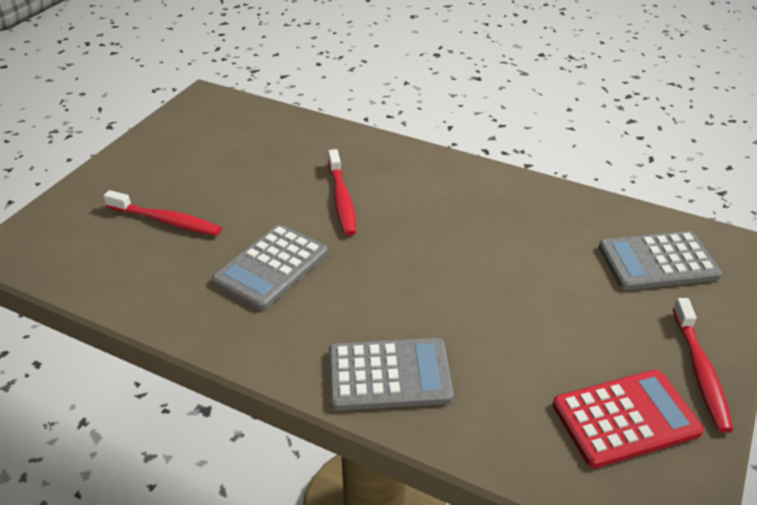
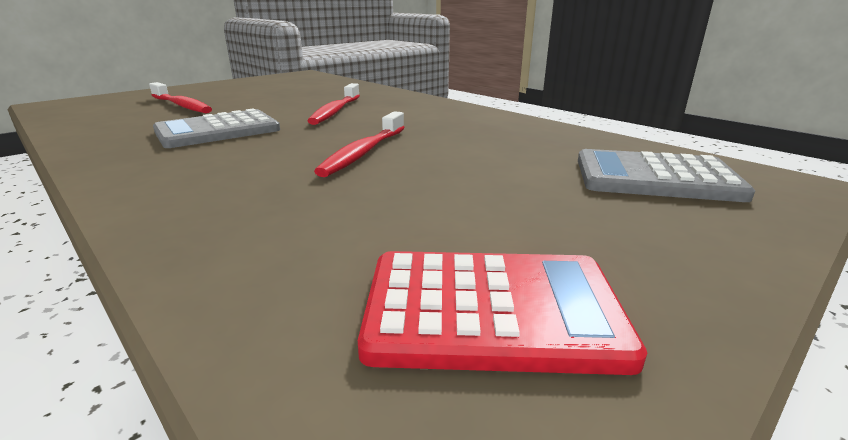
camera: 20 degrees right, 15 degrees down
grey calculator [329,338,453,411] -> none
red toothbrush [673,298,733,433] -> red toothbrush moved to [314,111,405,177]

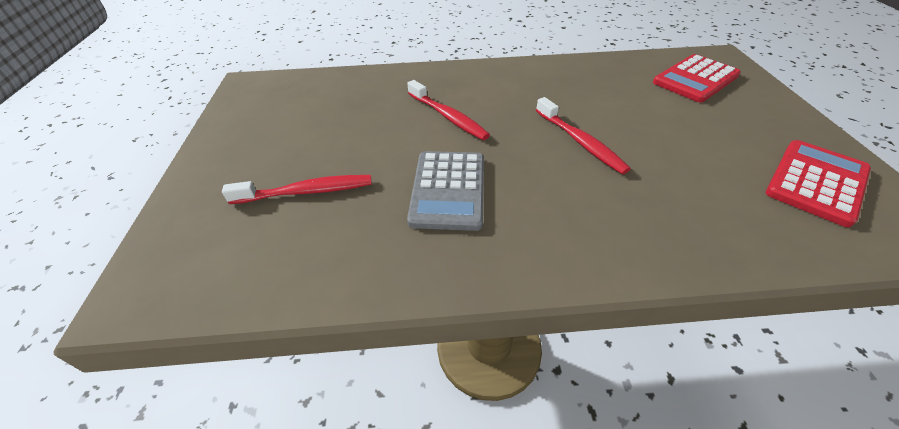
camera: 50 degrees left, 20 degrees up
grey calculator [578,149,755,202] -> red calculator [653,54,741,103]

